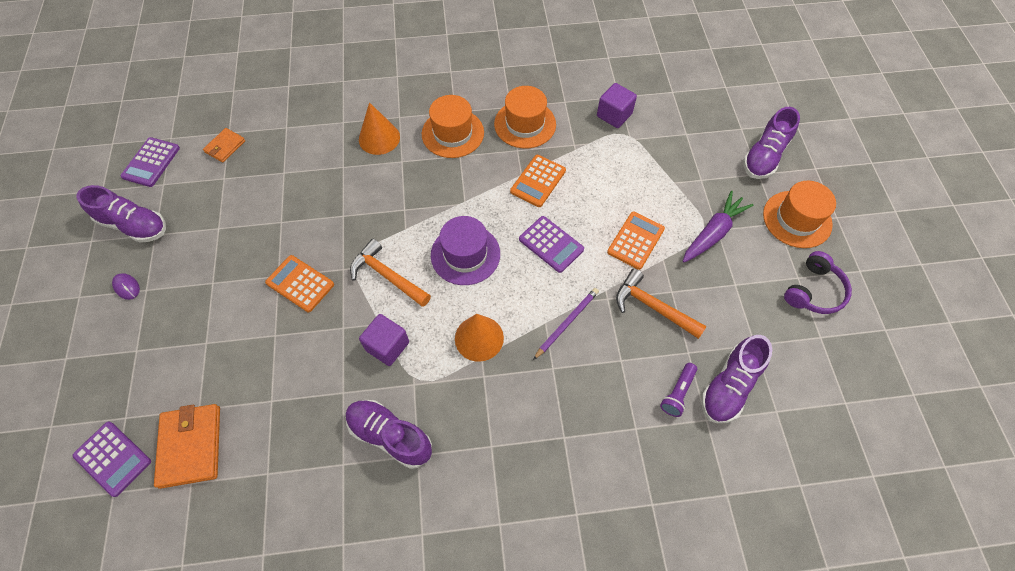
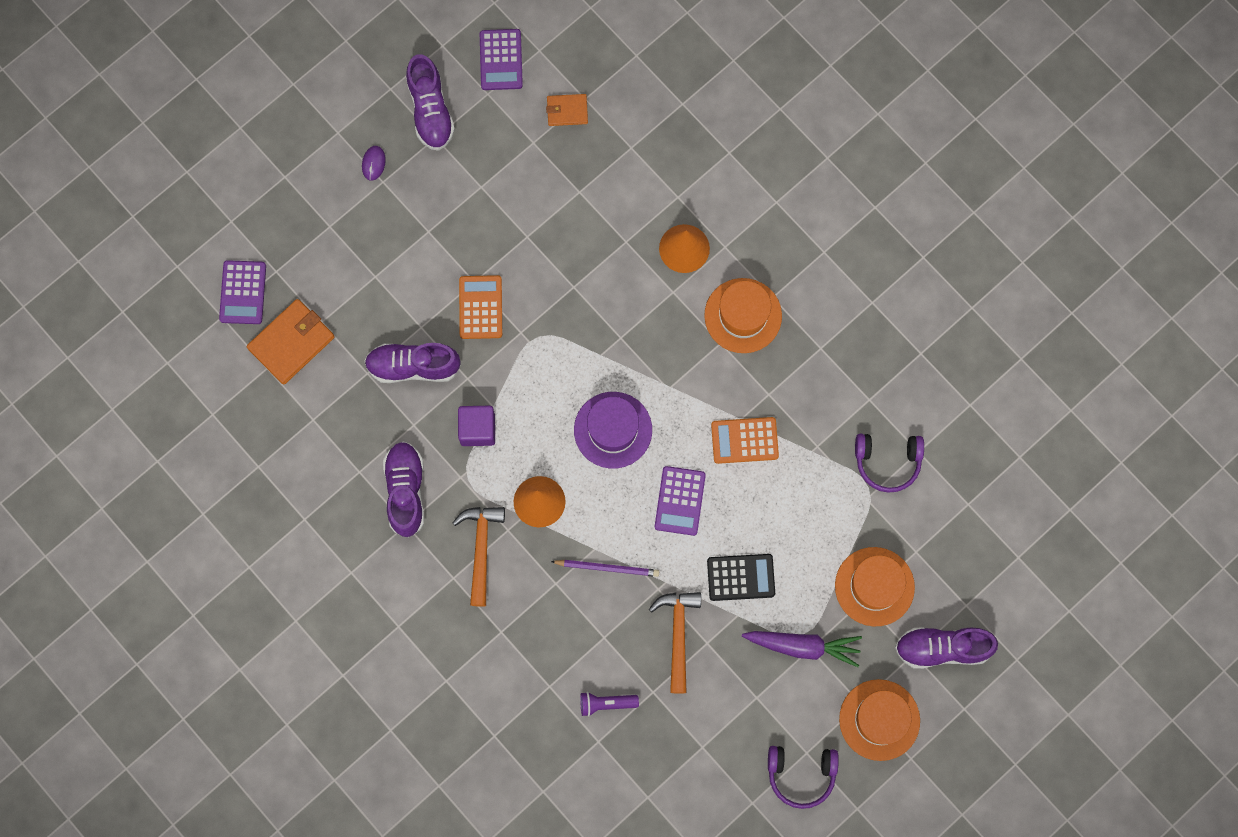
camera: 55 degrees right, 15 degrees up
purple calculator [120,137,180,187] -> purple calculator turned 75 degrees counterclockwise [480,29,523,90]
orange hammer [350,239,431,307] -> orange hammer moved to [453,507,505,607]
orange hat [494,86,556,148] -> orange hat moved to [835,547,915,626]
purple cube [597,83,637,128] -> purple headphones [855,434,924,493]
orange calculator [607,212,665,270] -> black calculator [707,554,775,601]
purple shoe [701,335,772,423] -> purple shoe moved to [365,343,460,383]

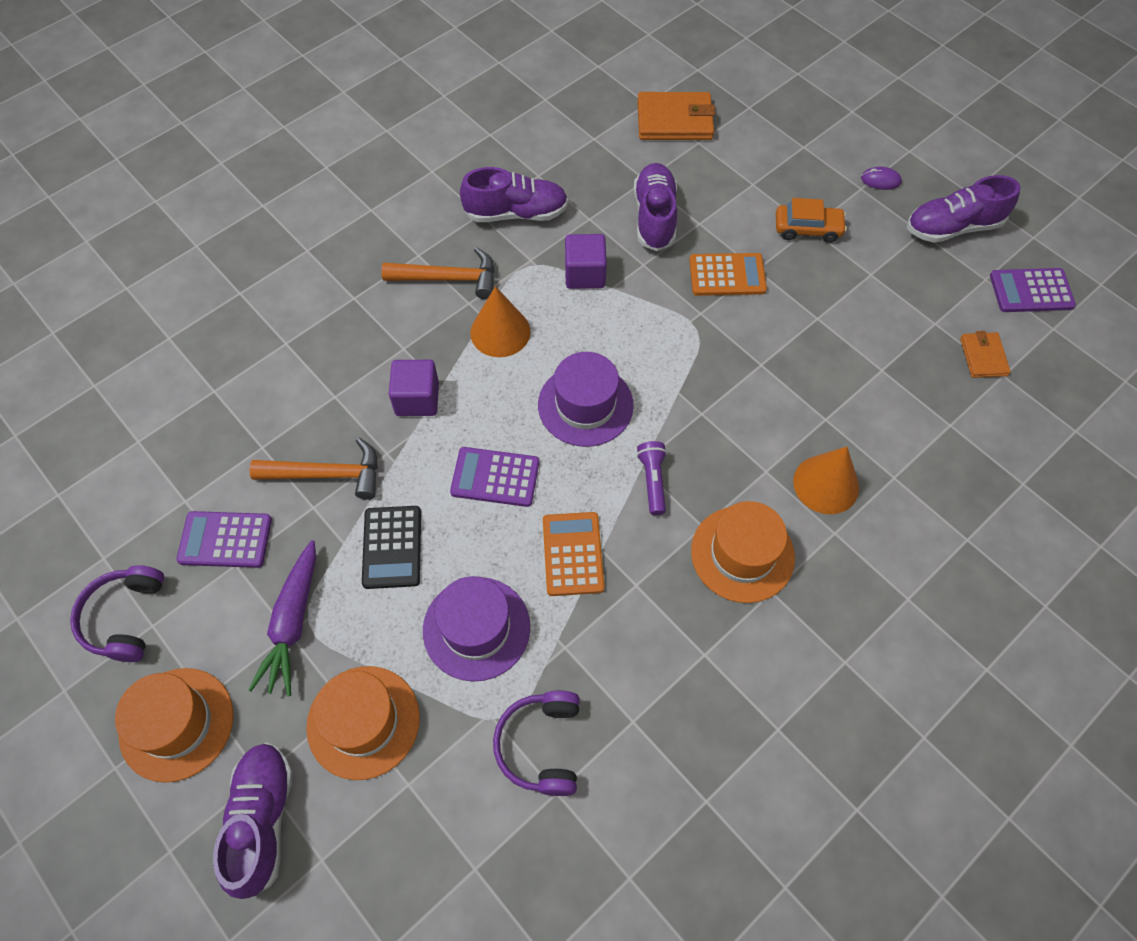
camera: 90 degrees right, 15 degrees down
purple calculator [219,260,266,324] -> purple calculator moved to [176,511,272,568]
orange wallet [247,299,335,385] -> orange wallet turned 45 degrees counterclockwise [637,92,715,140]
purple pencil [551,560,659,577] -> purple cube [389,360,439,416]
purple flashlight [580,692,639,717] -> purple flashlight moved to [637,441,667,515]
none -> purple hat [423,576,530,682]
none -> orange car [776,198,847,243]

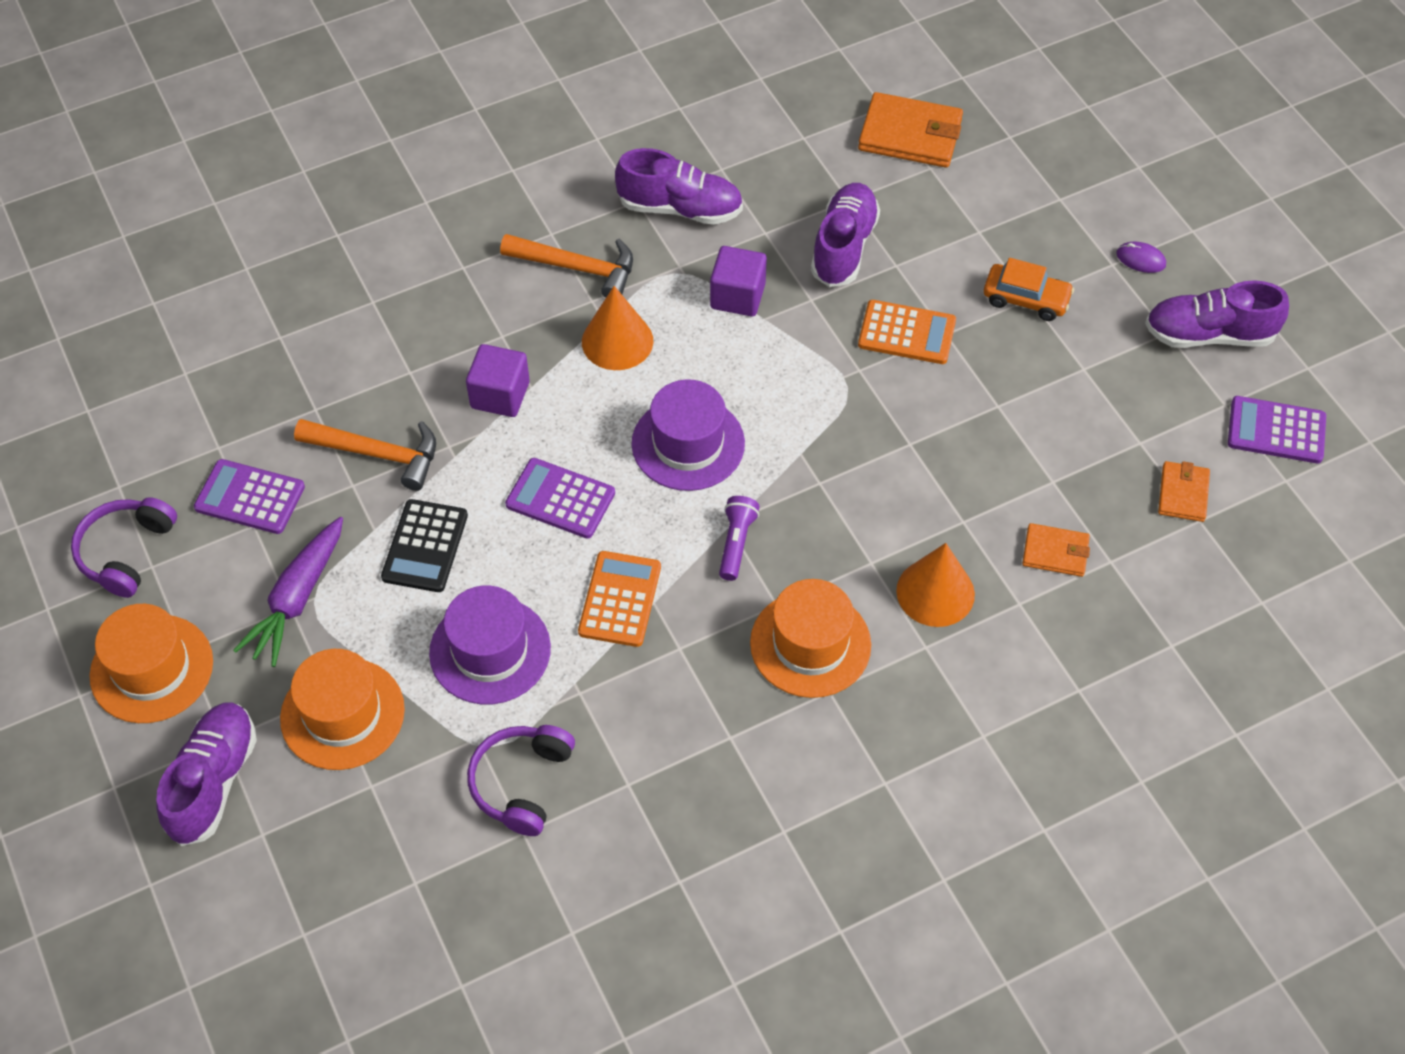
camera: 15 degrees right, 5 degrees down
none -> orange wallet [1022,523,1090,577]

